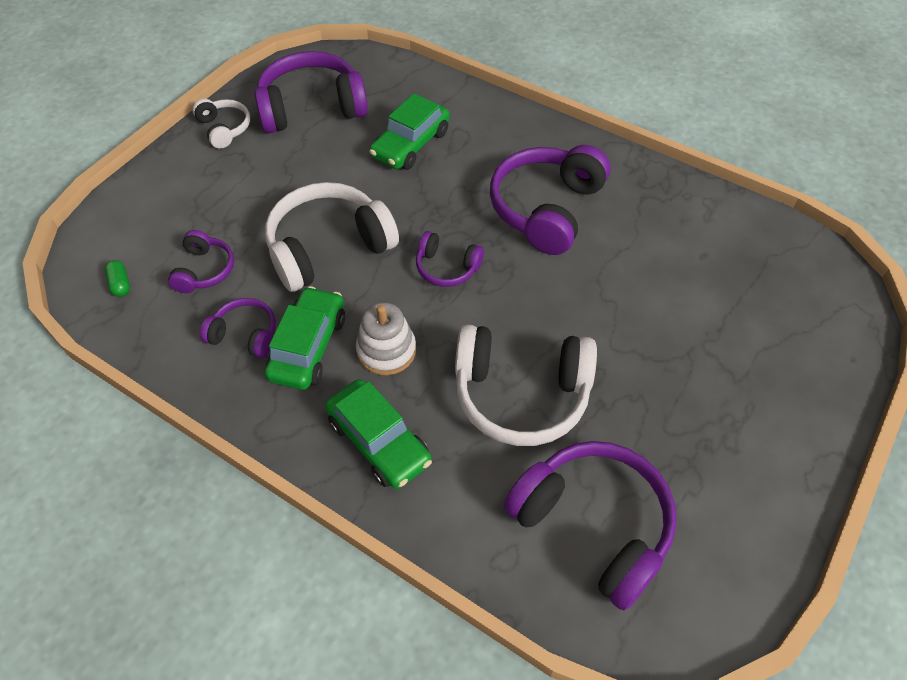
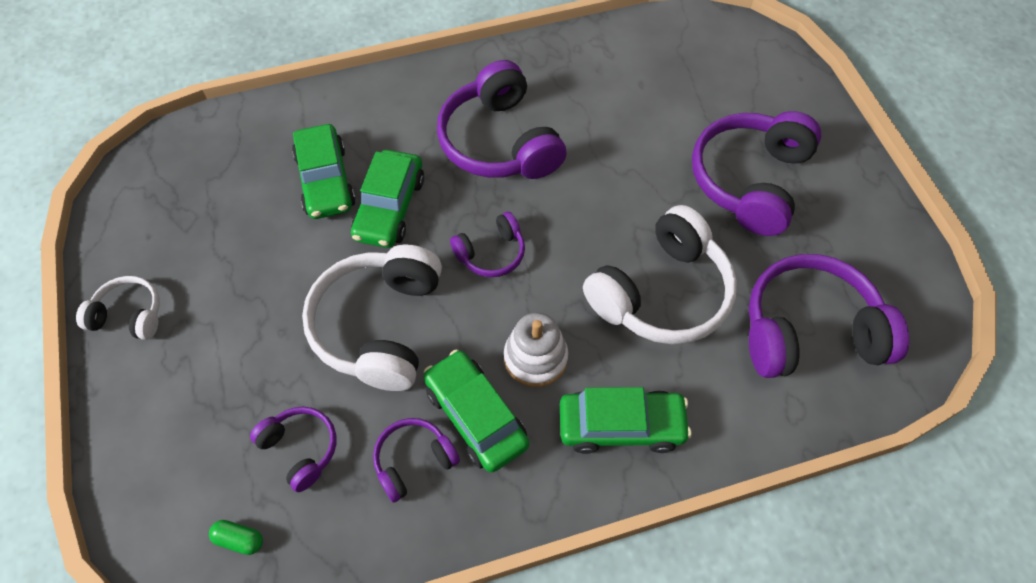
camera: 50 degrees left, 5 degrees up
purple headphones [254,51,368,133] -> purple headphones moved to [692,111,822,236]
none -> green car [351,150,424,248]

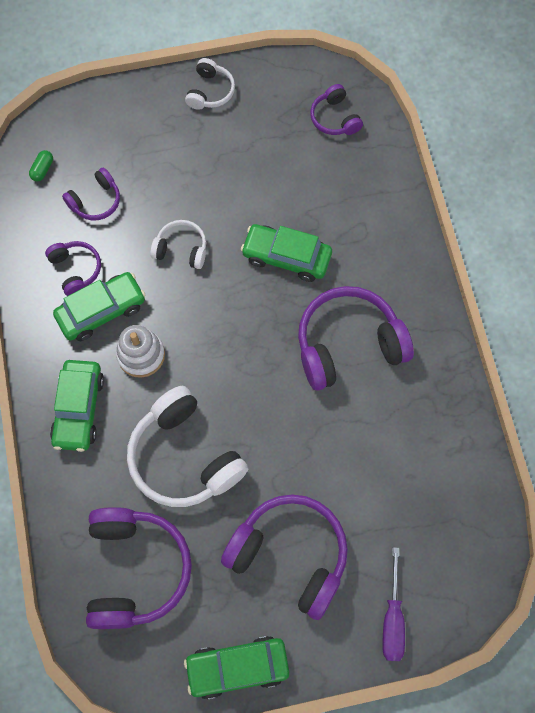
camera: 95 degrees right, 10 degrees up
green car [292,124,356,219] -> green car moved to [184,636,289,700]
white headphones [302,244,442,391] -> white headphones [150,220,206,269], size x0.52
purple headphones [450,212,525,277] -> purple headphones moved to [310,84,363,135]
none -> purple screwdriver [382,547,405,661]

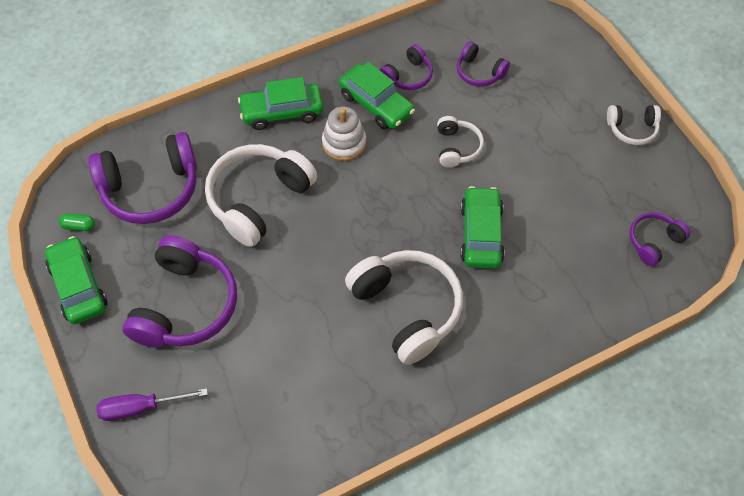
camera: 75 degrees right, 10 degrees down
green capsule [29,150,53,182] -> green capsule moved to [59,213,95,231]
purple headphones [298,286,414,391] -> white headphones [345,250,463,365]

